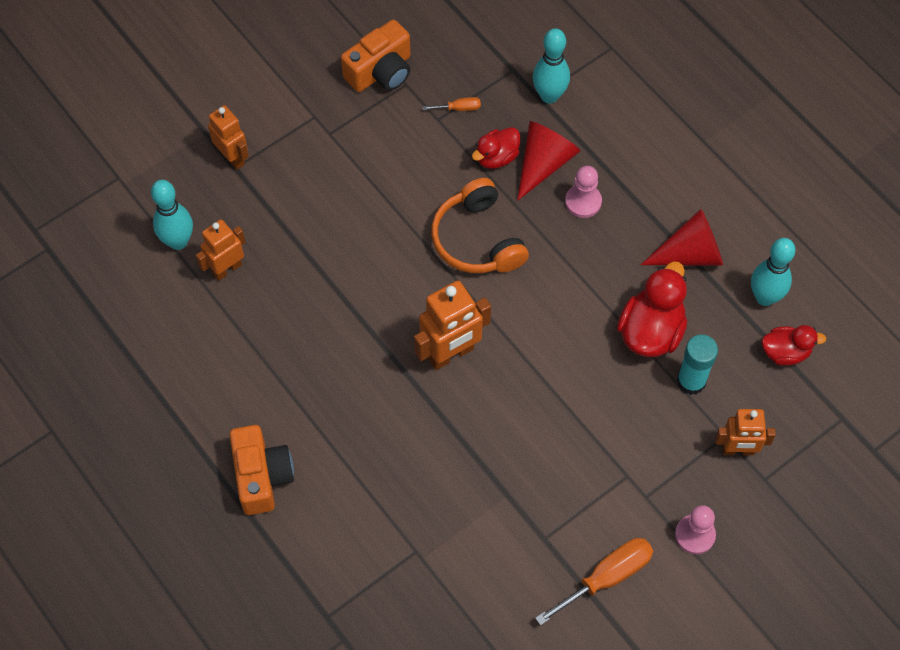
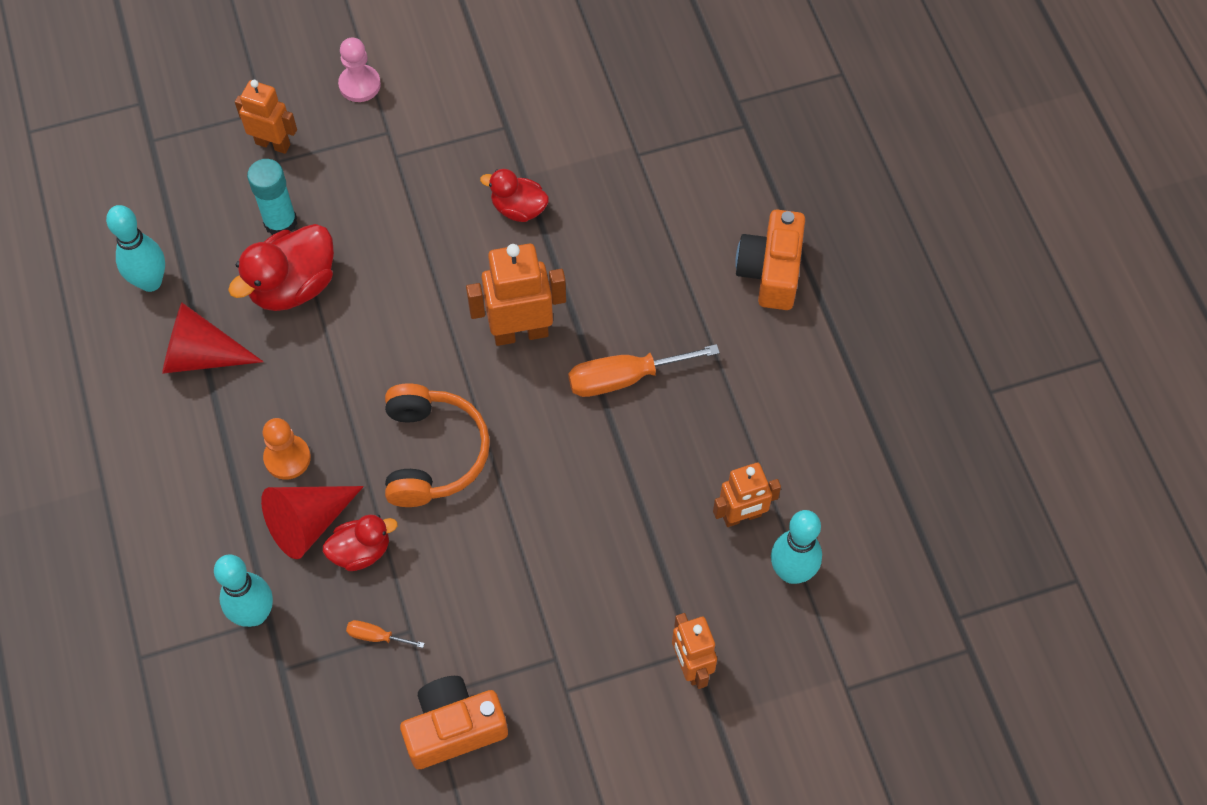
camera: 160 degrees left, 0 degrees up
orange screwdriver [535,538,653,626] -> orange screwdriver moved to [568,344,720,397]
pink pawn [565,166,602,218] -> orange pawn [263,418,311,480]
red duck [762,325,827,366] -> red duck moved to [480,169,549,222]

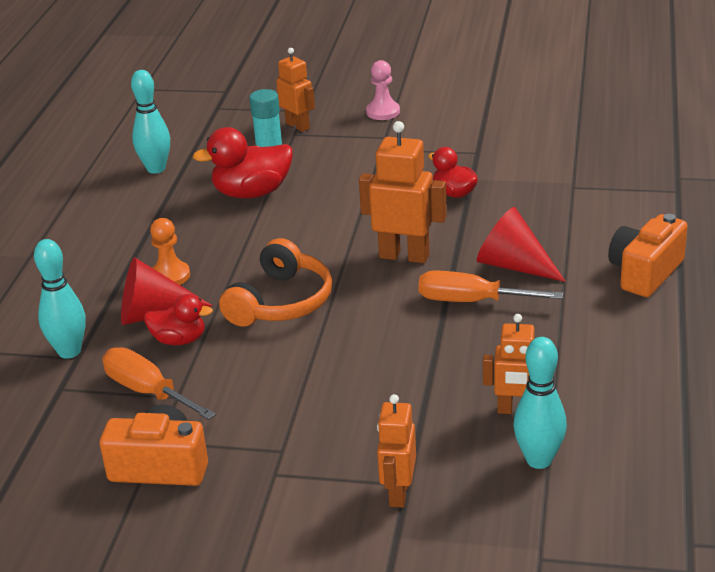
camera: 30 degrees right, 30 degrees down
red cone [162,302,264,374] -> red cone moved to [477,207,566,282]
orange screwdriver [346,620,425,648] -> orange screwdriver [102,347,216,420], size x2.06

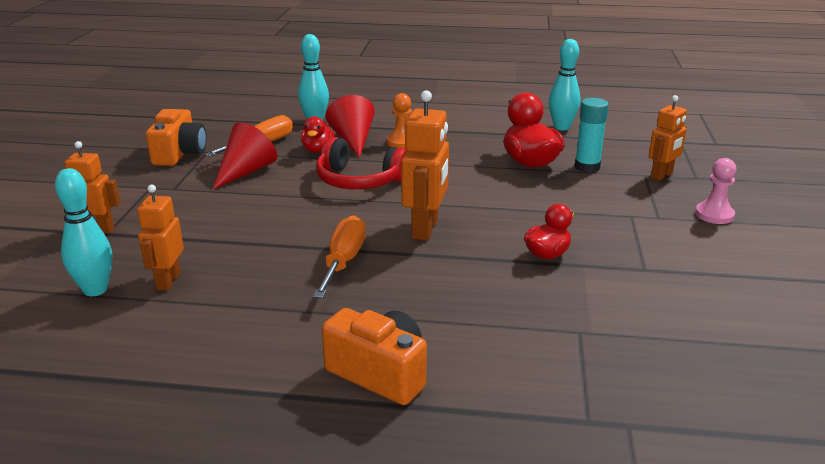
camera: 85 degrees right, 5 degrees down
orange headphones [219,238,332,327] -> red headphones [316,137,406,189]
red cone [477,207,566,282] -> red cone moved to [213,122,277,189]

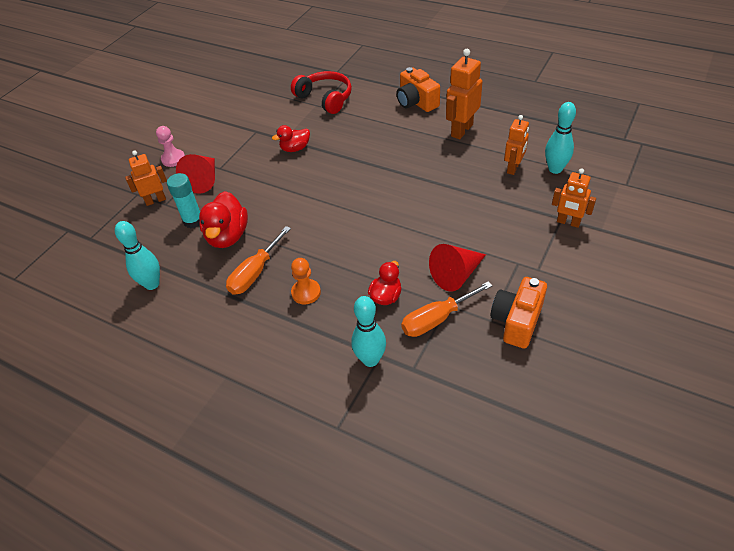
camera: 155 degrees left, 20 degrees up
orange screwdriver [313,215,366,299] -> orange screwdriver moved to [226,226,291,295]
red headphones [316,137,406,189] -> red headphones moved to [291,71,352,114]
red cone [326,95,375,158] -> red cone moved to [176,154,215,194]
orange robot [401,90,449,241] -> orange robot moved to [446,49,483,139]

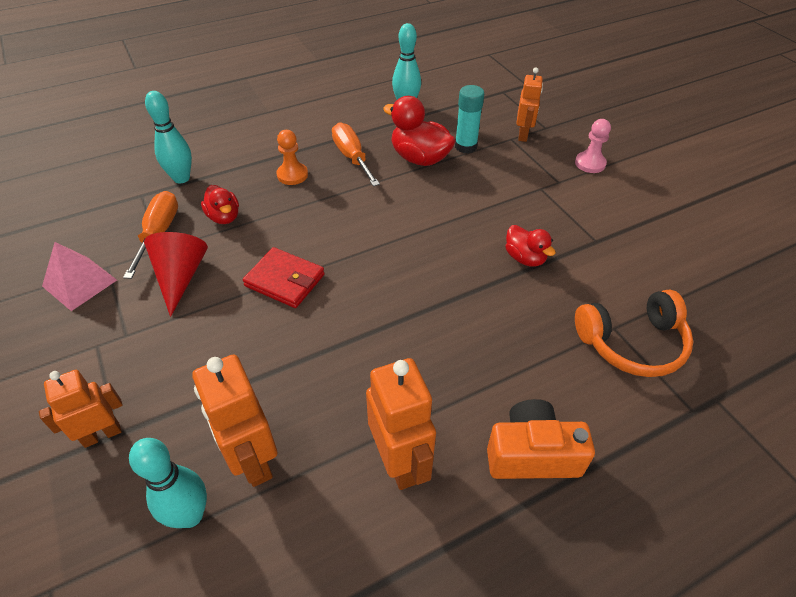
camera: 120 degrees right, 0 degrees up
red cone [176,154,215,194] -> none
red duck [272,125,310,152] -> red duck turned 135 degrees clockwise [506,225,556,267]
red headphones [291,71,352,114] -> orange headphones [575,289,693,377]
orange camera [490,277,547,349] -> pink pyramid [42,242,117,311]
orange robot [504,115,529,175] -> orange robot [192,354,277,487], size x1.51
none -> red wallet [243,247,325,308]

